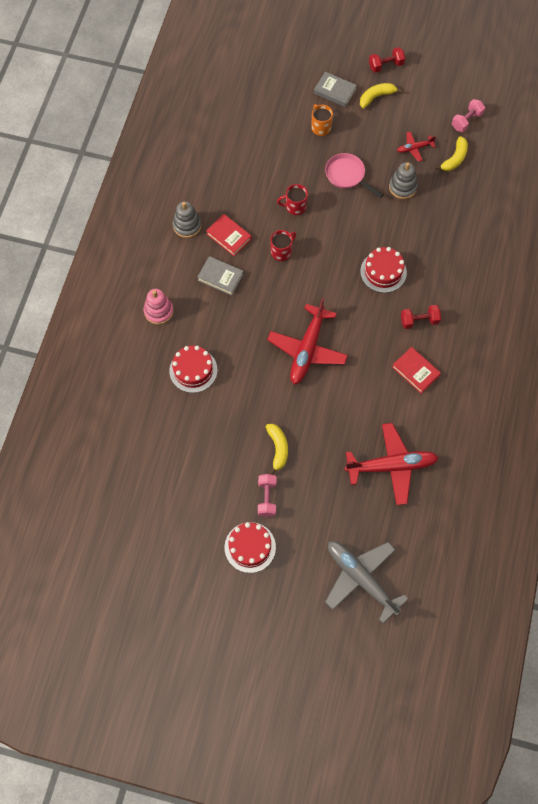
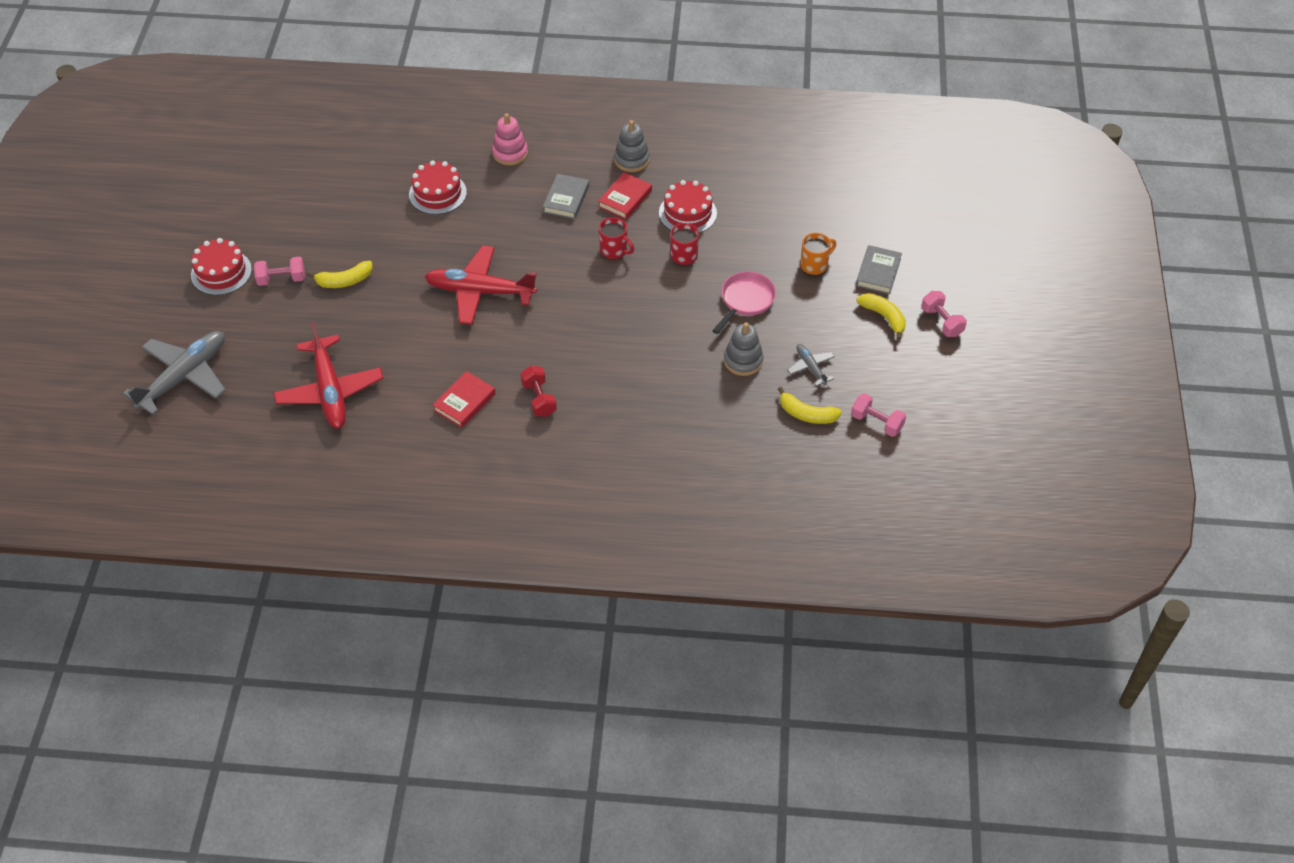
camera: 80 degrees right, 15 degrees down
red cake [360,247,407,293] -> red cake moved to [659,180,717,233]
red dumbbell [369,47,405,73] -> pink dumbbell [921,291,967,337]
red plane [397,132,436,162] -> grey plane [787,344,835,386]

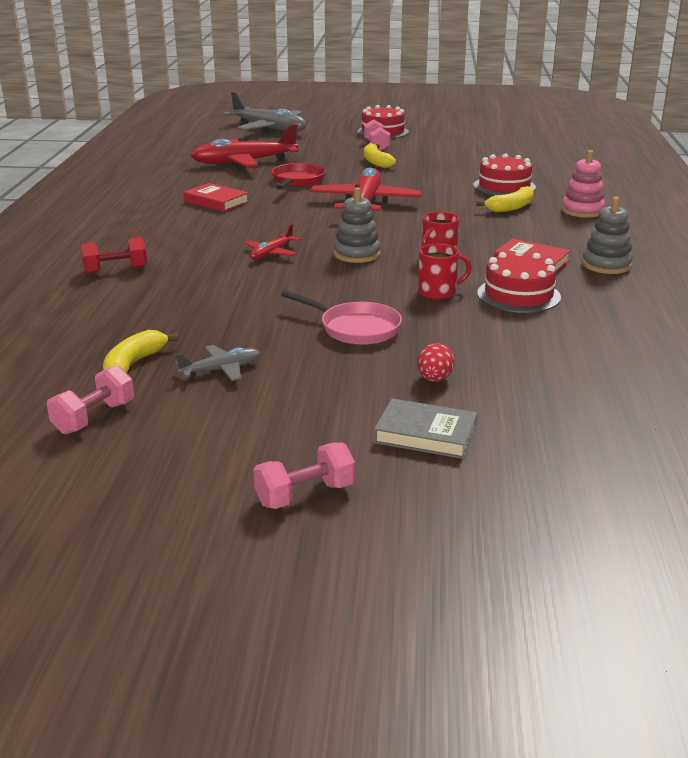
camera: 90 degrees right, 25 degrees down
red dumbbell [521,366,557,417] -> red dumbbell moved to [81,237,147,274]
grey book [543,174,589,219] -> none
grey stacking toy [724,322,763,376] -> grey stacking toy moved to [334,187,381,263]
orange mug [800,233,836,275] -> red egg [417,343,455,382]
yellow banana [857,293,906,340] -> yellow banana moved to [476,186,534,213]
none -> red plane [245,224,301,260]
none -> red pan [271,163,326,189]

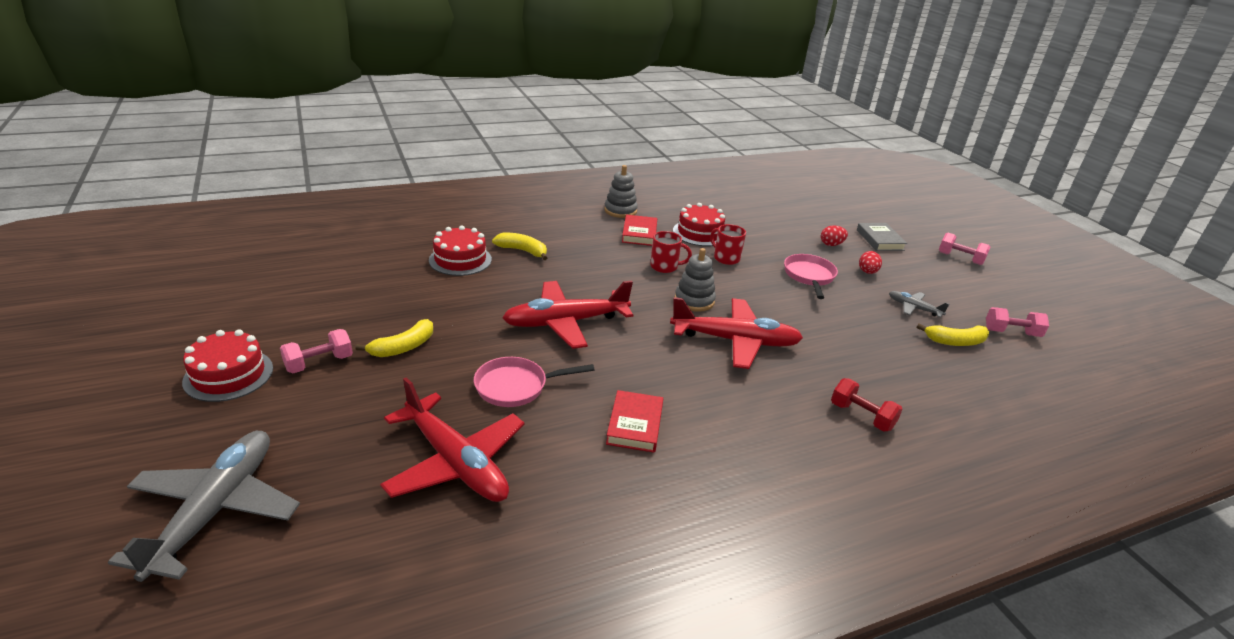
camera: 120 degrees left, 5 degrees up
red plane [245,224,301,260] -> red plane [670,297,803,369], size x2.09
red pan [271,163,326,189] -> pink pan [474,357,594,407]
pink stacking toy [561,150,605,218] -> none
none -> red egg [859,251,882,274]

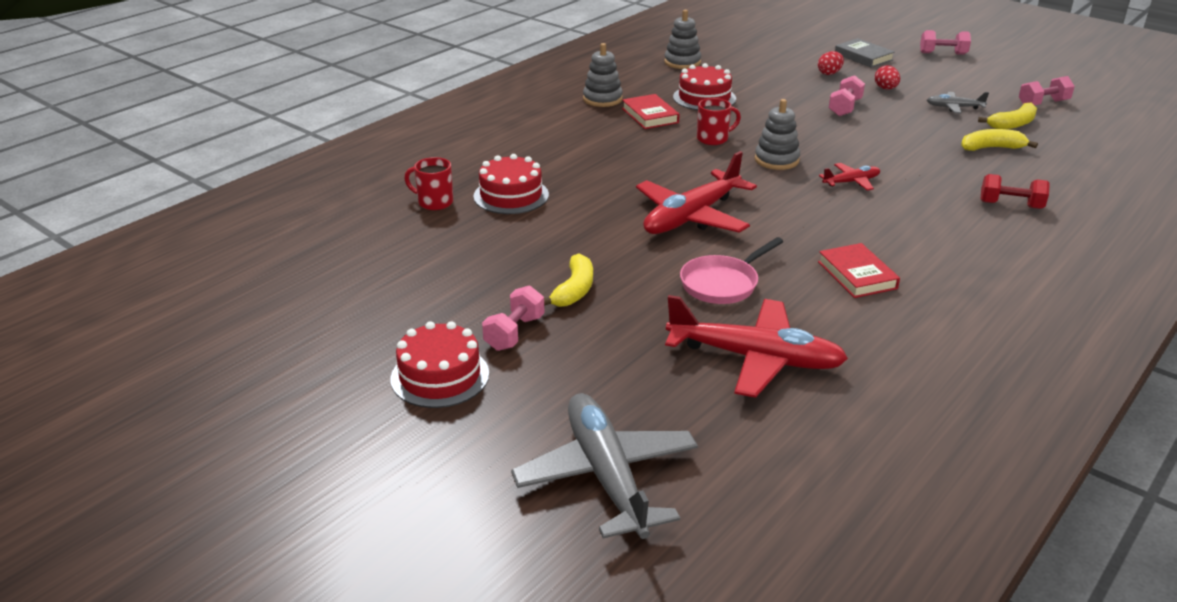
camera: 25 degrees left, 0 degrees up
yellow banana [492,233,547,260] -> yellow banana moved to [961,129,1038,151]
red plane [670,297,803,369] -> red plane [819,163,880,191], size x0.48
red mug [710,224,746,265] -> red mug moved to [404,157,453,210]
pink pan [784,254,838,299] -> pink dumbbell [829,75,865,116]
none -> grey stacking toy [664,10,701,69]

